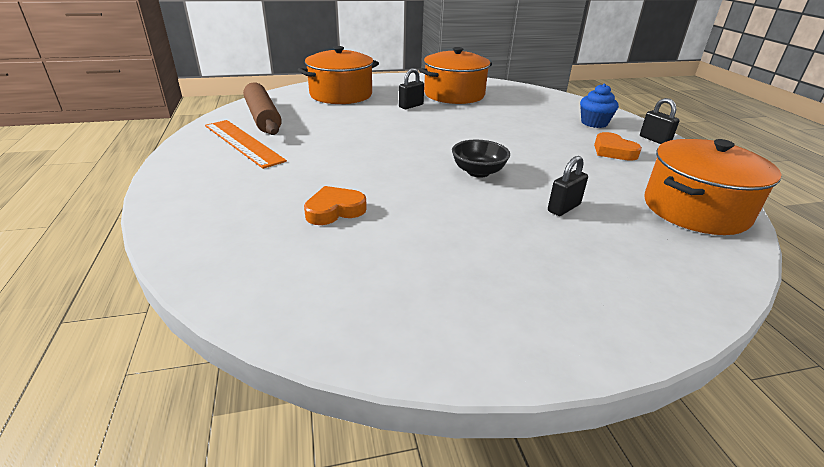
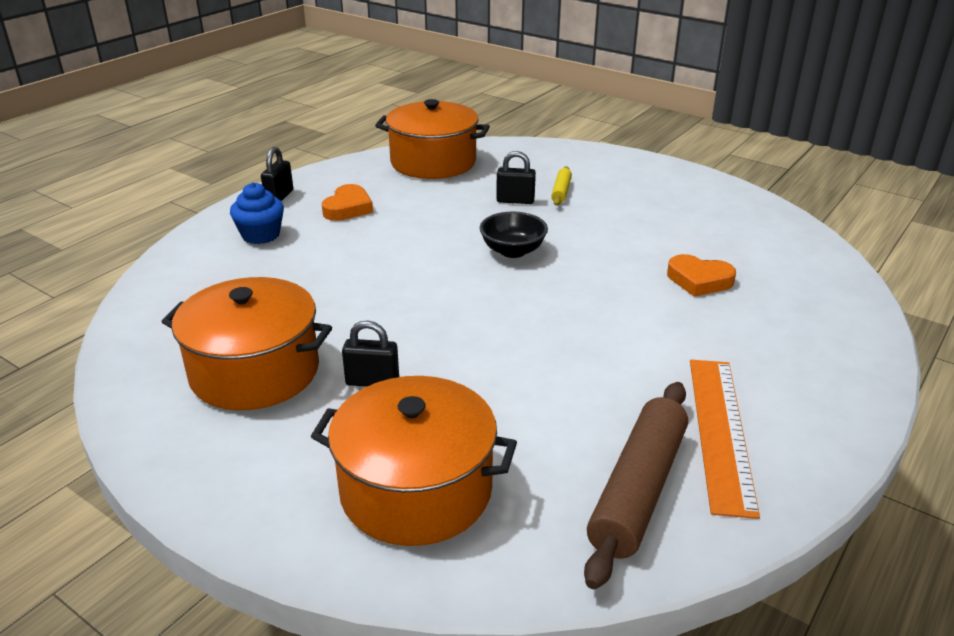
camera: 130 degrees left, 0 degrees up
none -> yellow rolling pin [551,166,572,206]

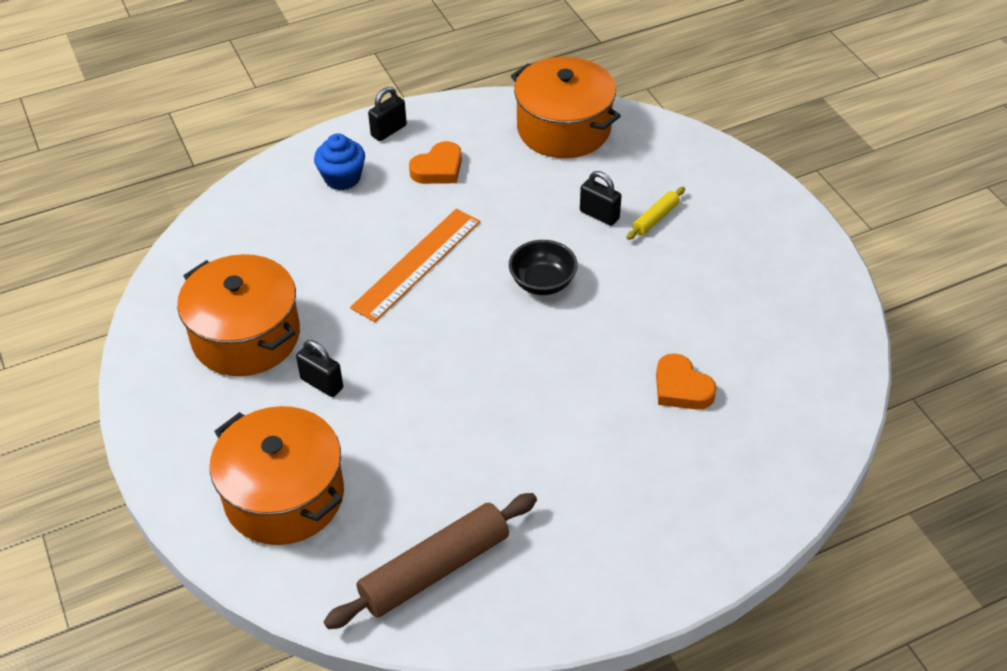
camera: 30 degrees right, 15 degrees up
orange ruler [690,360,760,519] -> orange ruler moved to [350,209,480,322]

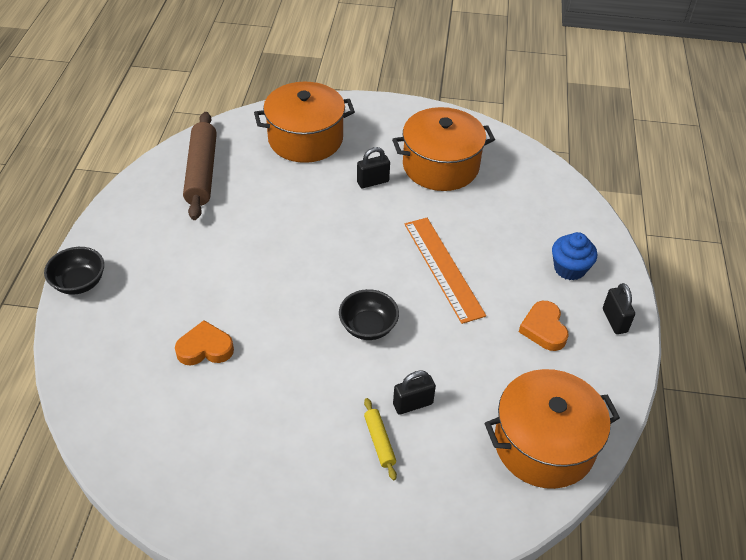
camera: 120 degrees right, 0 degrees up
none -> black bowl [44,247,104,295]

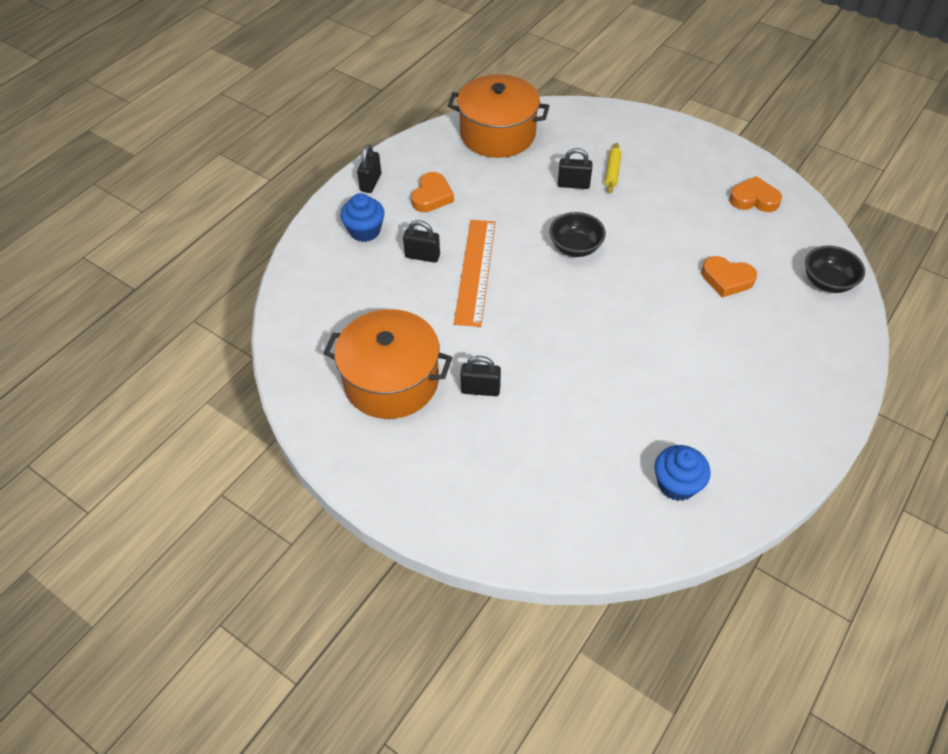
camera: 150 degrees left, 5 degrees up
black bowl [44,247,104,295] -> black bowl moved to [805,246,865,293]
brown rolling pin [183,112,217,220] -> blue cupcake [654,445,711,501]
orange pot [254,82,355,163] -> none
none -> black padlock [403,220,440,263]
none -> orange heart [729,176,782,212]

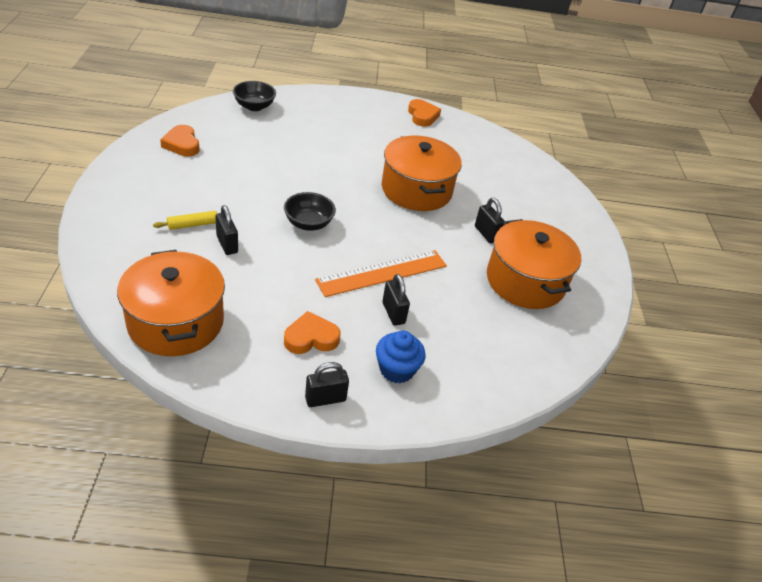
camera: 130 degrees left, 10 degrees down
blue cupcake [654,445,711,501] -> none
orange heart [701,256,757,298] -> orange heart moved to [408,99,441,127]
none -> orange pot [382,135,462,211]

